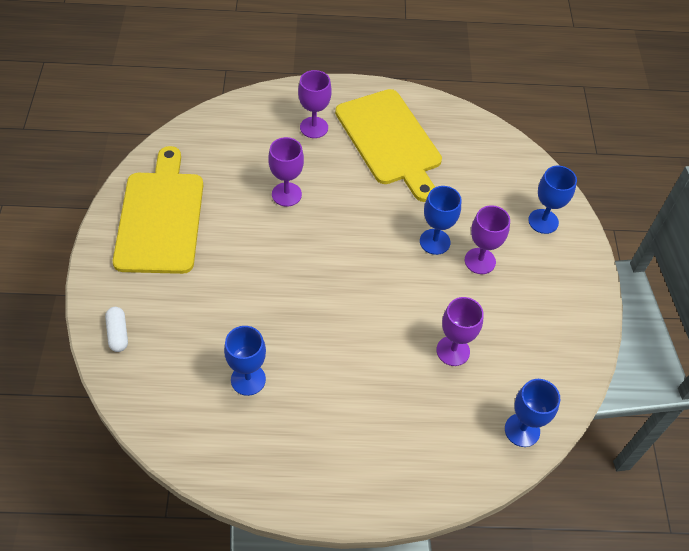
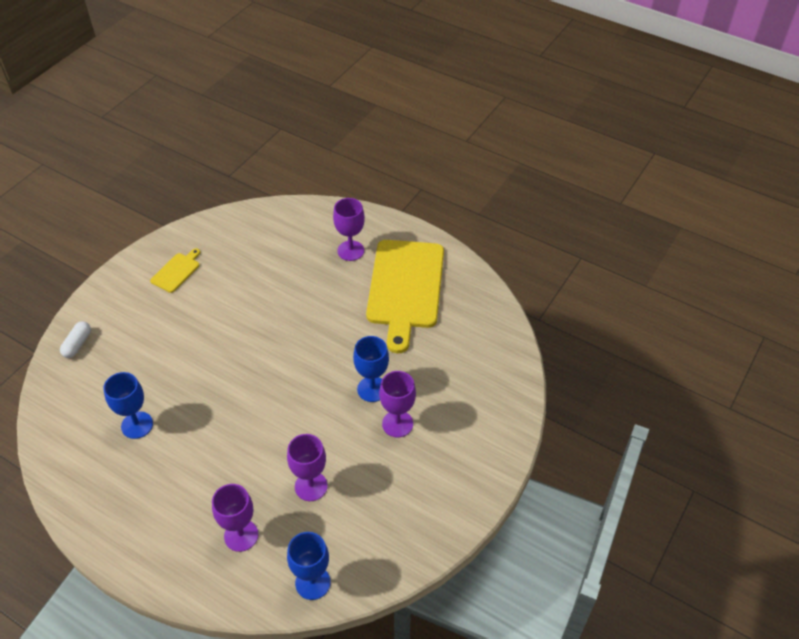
camera: 35 degrees right, 5 degrees down
yellow cutting board [113,146,203,274] -> yellow cutting board [150,248,200,293], size x0.43
purple goblet [268,137,304,206] -> purple goblet moved to [212,484,258,552]
blue goblet [528,166,577,234] -> none

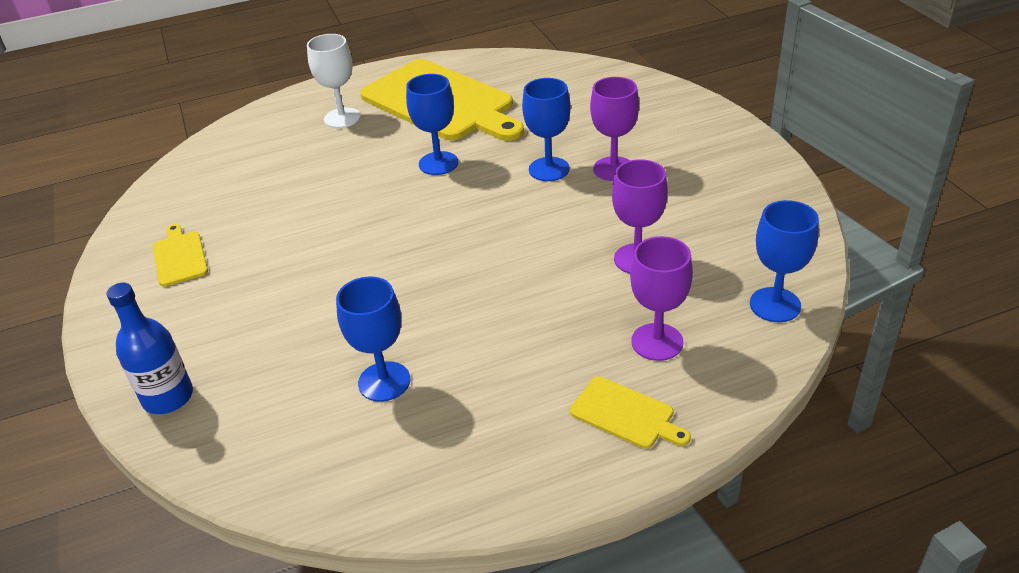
camera: 50 degrees left, 10 degrees down
white capsule [60,321,91,358] -> blue bottle [107,283,193,414]
purple goblet [333,198,365,261] -> white goblet [307,34,361,128]
none -> blue goblet [406,74,458,175]
none -> yellow cutting board [570,376,691,449]

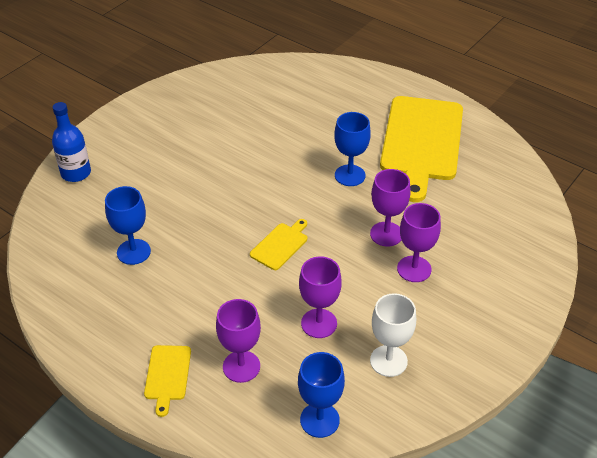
camera: 55 degrees right, 5 degrees up
yellow cutting board [153,224,208,287] -> yellow cutting board moved to [250,219,307,270]
white goblet [307,34,361,128] -> white goblet moved to [370,293,416,377]
blue goblet [522,78,571,181] -> purple goblet [370,169,411,246]

